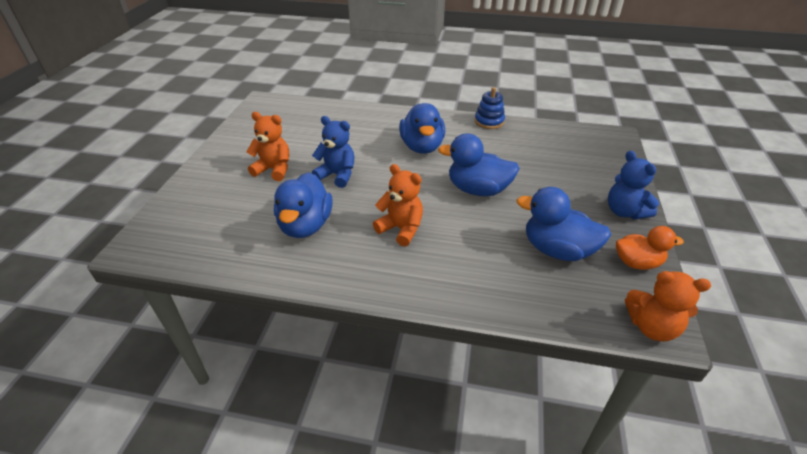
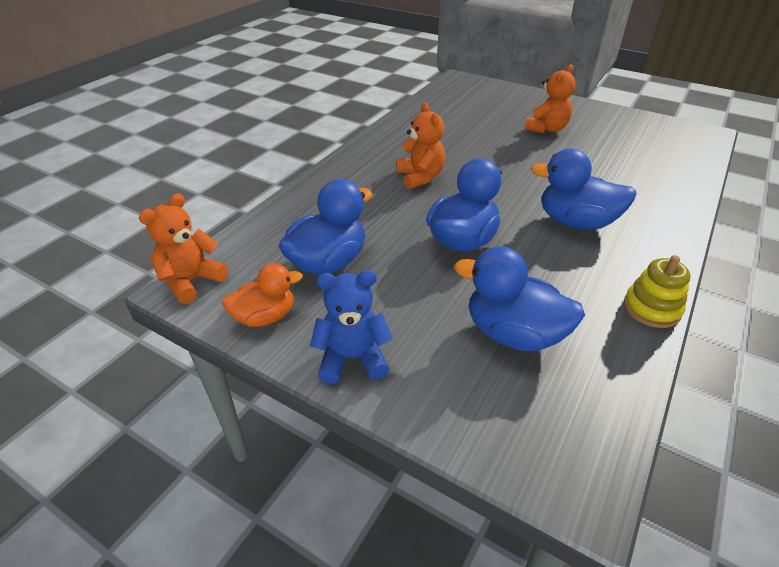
camera: 110 degrees right, 0 degrees up
blue duck [274,172,333,238] -> blue duck moved to [454,246,585,351]
blue teddy bear [312,116,354,188] -> none
orange teddy bear [373,164,423,246] -> orange teddy bear turned 75 degrees counterclockwise [396,103,445,189]
blue stacking toy [475,87,505,129] -> yellow stacking toy [624,255,691,328]
orange duck [616,226,684,270] -> orange duck turned 135 degrees counterclockwise [222,263,303,327]

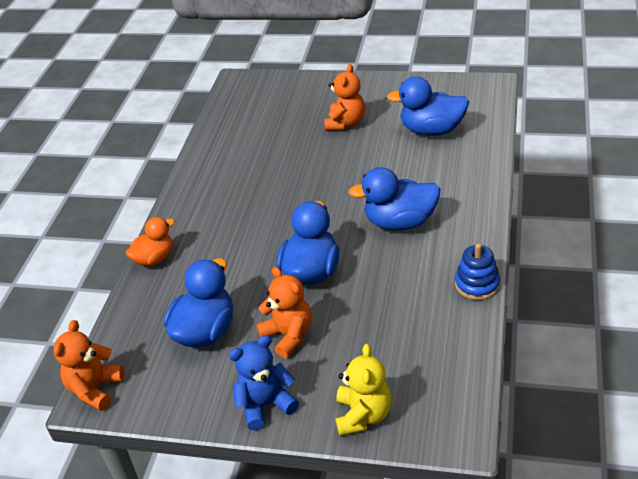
camera: 15 degrees left, 0 degrees up
orange duck [222,263,303,327] -> orange duck moved to [126,217,175,266]
orange teddy bear [396,103,445,189] -> orange teddy bear moved to [256,267,312,359]
blue duck [454,246,585,351] -> blue duck moved to [387,77,469,136]
yellow stacking toy [624,255,691,328] -> blue stacking toy [455,243,500,300]
none -> yellow teddy bear [335,344,392,436]

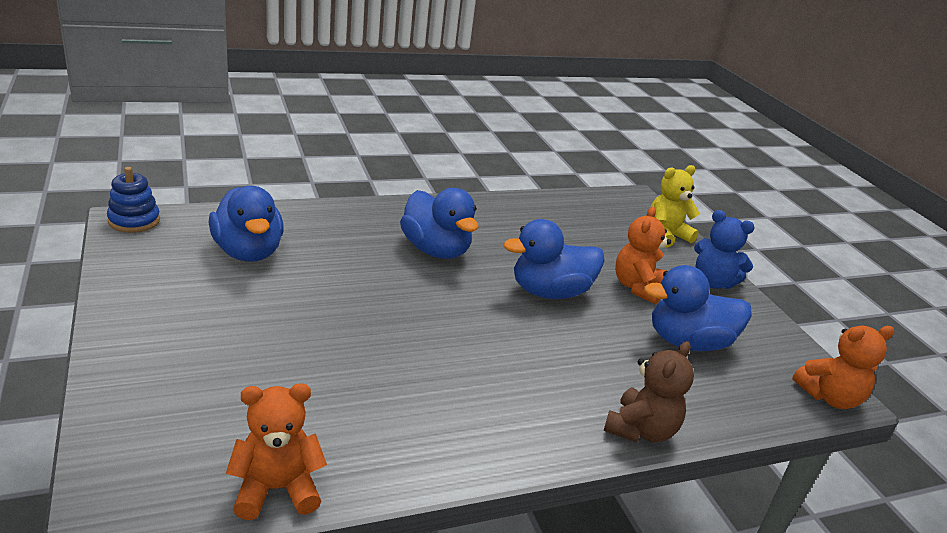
camera: 130 degrees left, 10 degrees down
orange duck [126,217,175,266] -> brown teddy bear [604,341,694,442]
orange teddy bear [324,64,365,131] -> orange teddy bear moved to [226,383,327,520]
blue stacking toy [455,243,500,300] -> blue stacking toy moved to [107,167,160,233]

